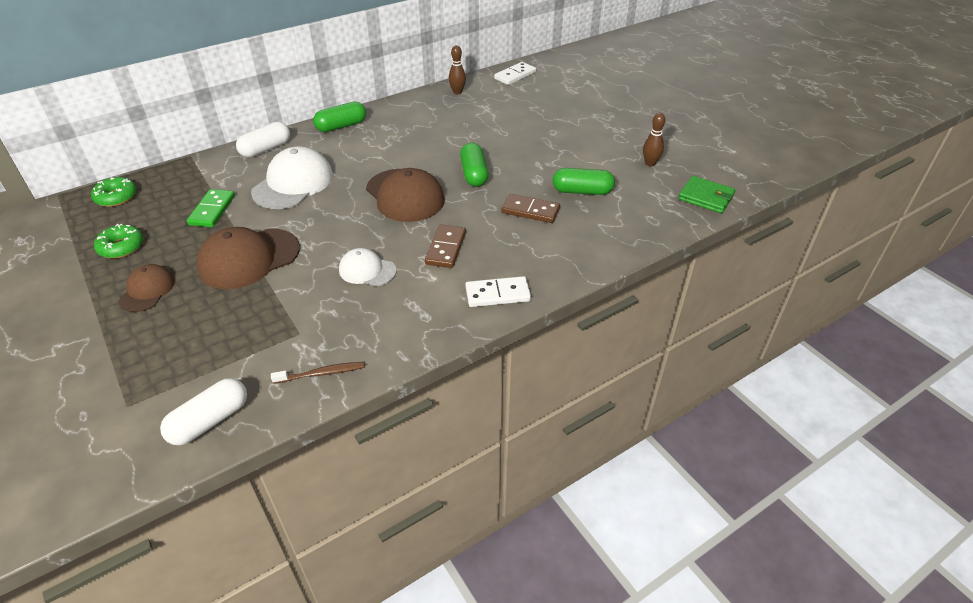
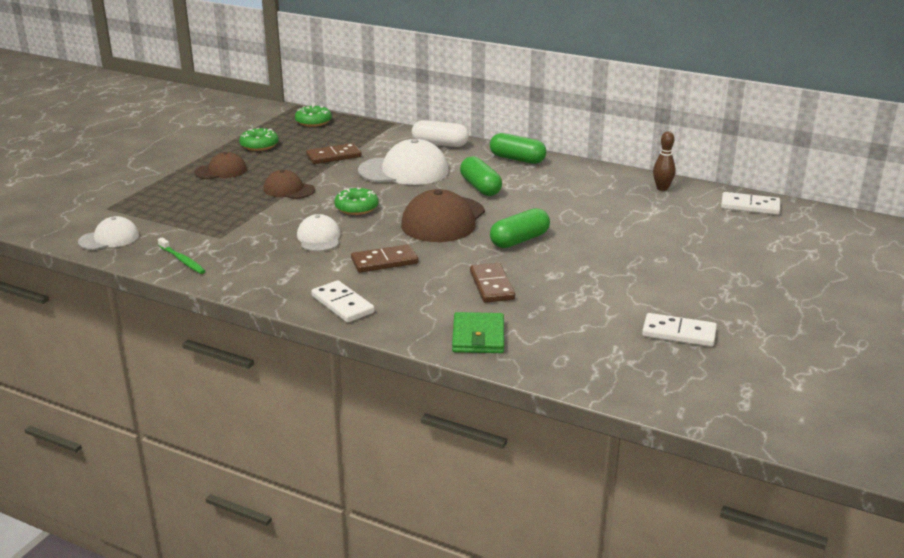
camera: 60 degrees right, 15 degrees down
white capsule [160,378,247,445] -> white cap [78,216,139,250]
green domino [187,189,235,227] -> brown domino [306,143,362,164]
brown cap [196,227,300,289] -> brown cap [263,170,315,199], size x0.57
brown toothbrush [271,362,365,384] -> green toothbrush [158,237,206,274]
green capsule [553,168,615,195] -> green capsule moved to [460,156,502,196]
brown bowling pin [643,113,665,167] -> white domino [642,313,717,347]
green wallet [678,176,735,213] -> green wallet moved to [452,312,504,353]
none -> green donut [334,187,379,215]

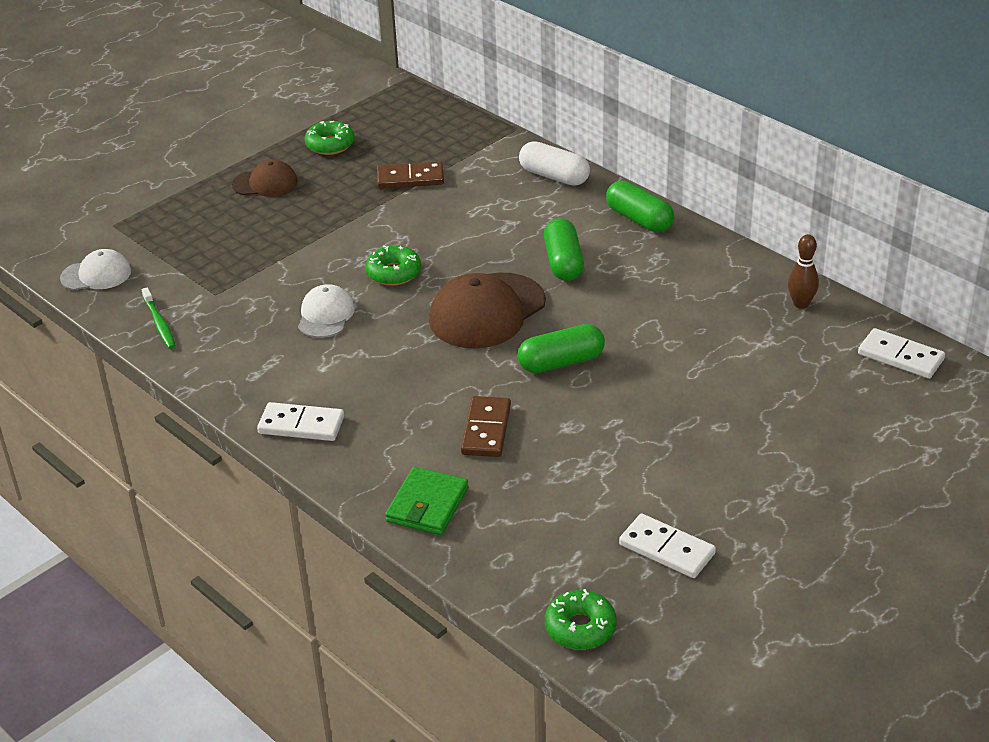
camera: 20 degrees right, 10 degrees up
brown cap [263,170,315,199] -> none
green donut [295,105,332,127] -> green donut moved to [545,589,617,650]
white domino [311,280,374,323] -> white domino turned 60 degrees counterclockwise [257,402,344,441]
brown domino [351,244,418,273] -> none
white cap [358,139,449,185] -> none

